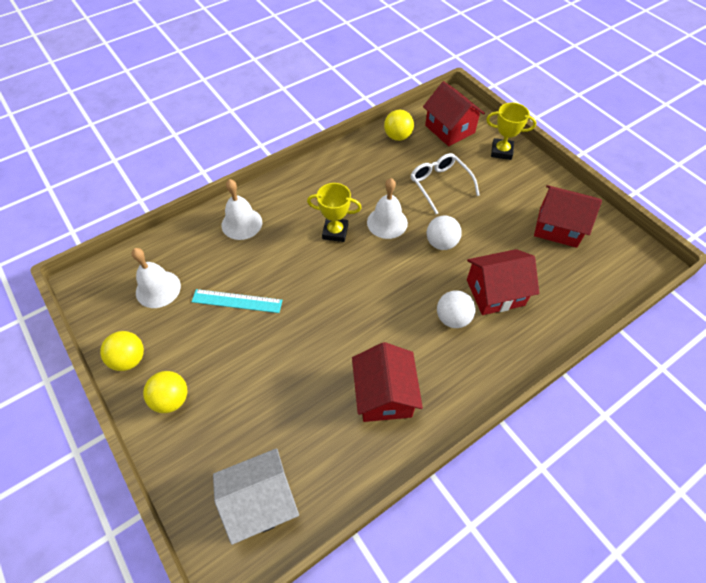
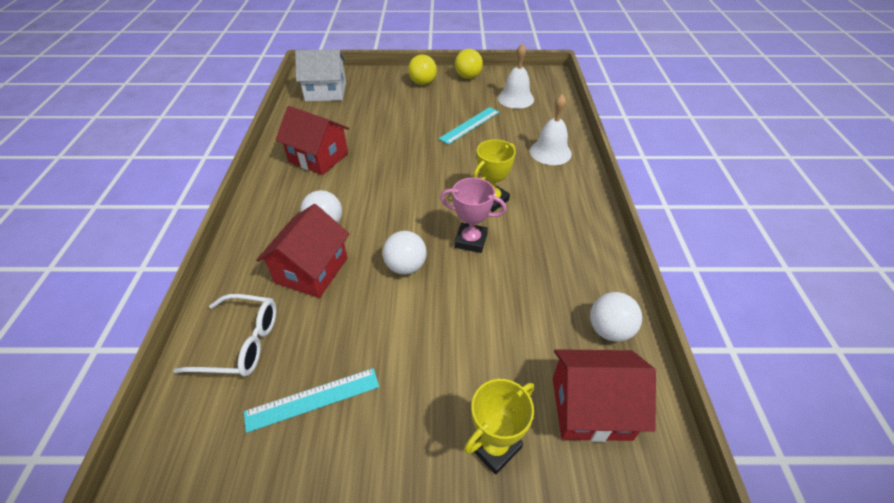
camera: 125 degrees right, 10 degrees down
white house [213,448,299,545] -> white house turned 75 degrees clockwise [295,49,346,101]
white bell [367,178,408,239] -> pink trophy [440,178,507,253]
yellow ball [384,110,414,141] -> white ball [590,292,642,342]
white glasses [411,153,480,214] -> white glasses moved to [173,294,277,377]
red house [534,185,602,248] -> turquoise ruler [244,368,379,433]

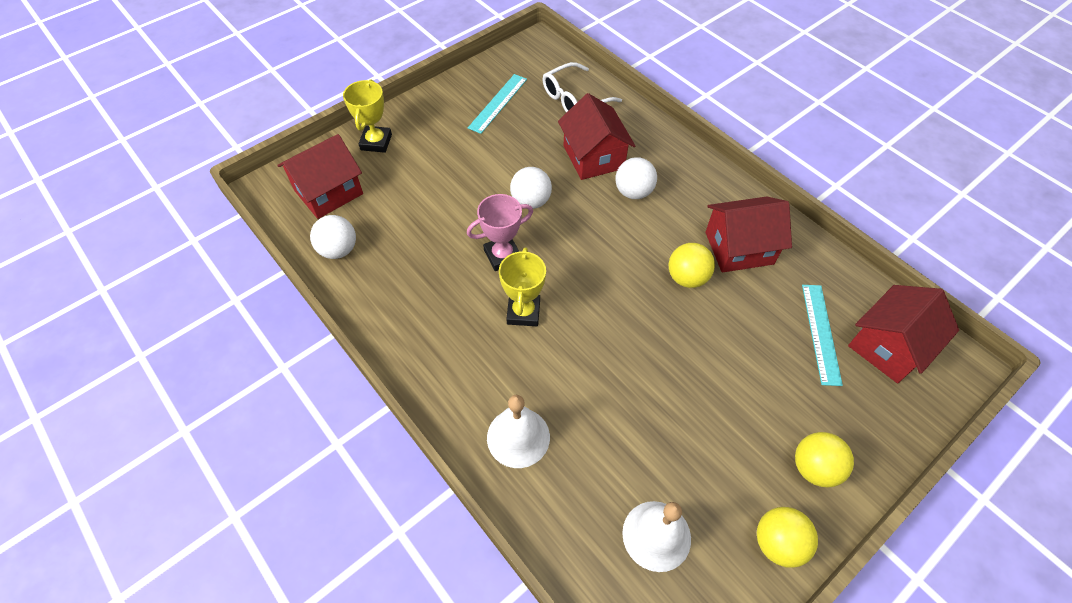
camera: 140 degrees right, 10 degrees up
white house [295,49,346,101] -> red house [848,285,959,383]
turquoise ruler [439,107,499,145] -> turquoise ruler moved to [802,285,843,386]
none -> yellow ball [669,243,715,288]

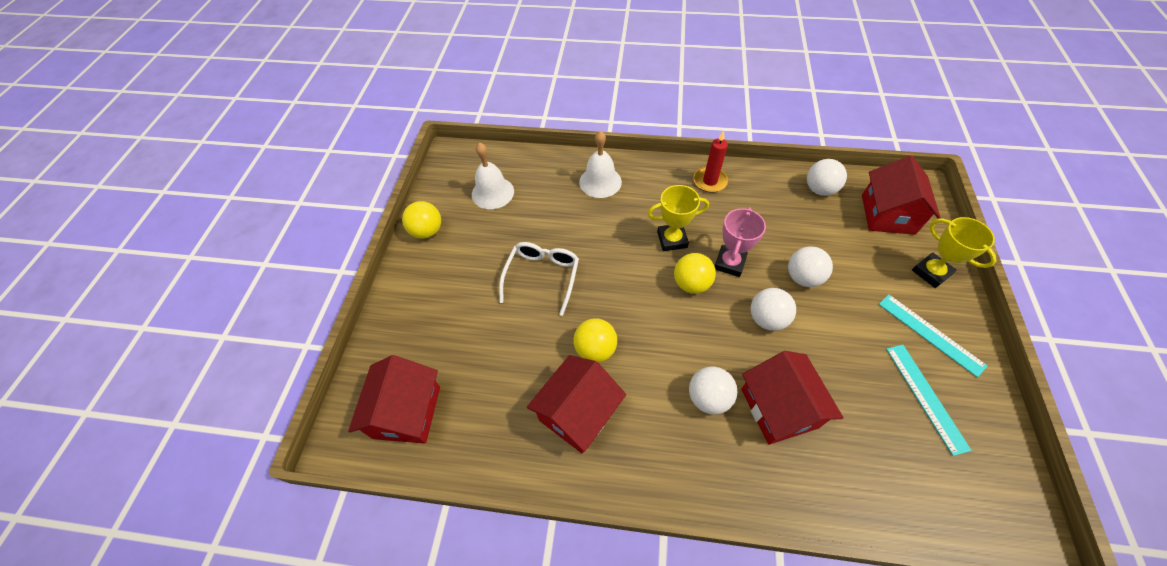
camera: 140 degrees right, 0 degrees up
yellow trophy [499,247,546,326] -> yellow trophy turned 60 degrees counterclockwise [647,185,709,251]
white glasses [542,62,622,113] -> white glasses moved to [499,242,579,316]
red house [558,93,635,180] -> red house turned 45 degrees clockwise [741,351,843,445]
yellow ball [795,432,854,488] -> yellow ball moved to [674,253,716,294]
turquoise ruler [802,285,843,386] -> turquoise ruler moved to [879,294,987,378]
none -> red candle [693,130,728,193]
none -> white ball [788,246,833,287]

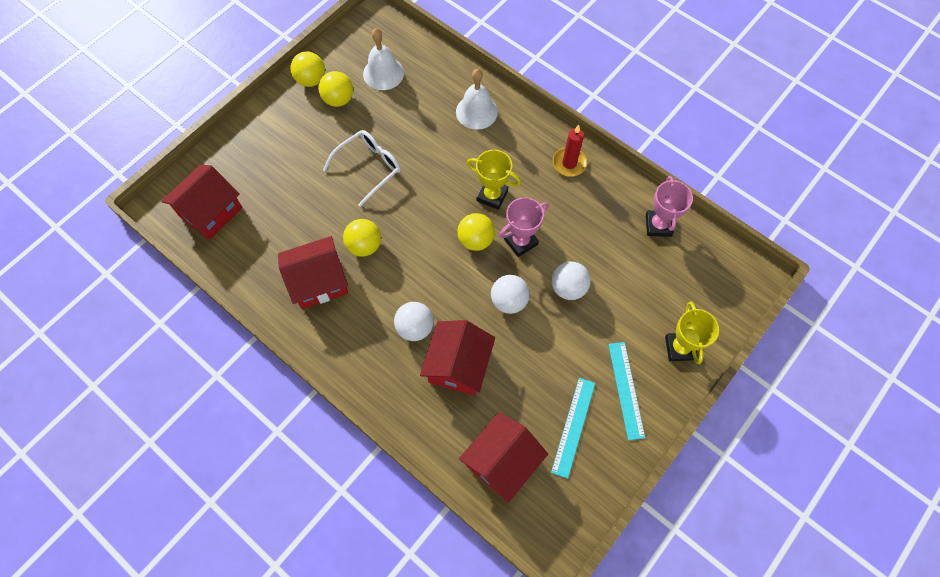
camera: 30 degrees right, 10 degrees up
white ball [807,159,847,196] -> pink trophy [646,176,693,237]
red house [862,155,940,235] -> red house moved to [459,412,548,503]
none -> yellow ball [318,71,353,107]

